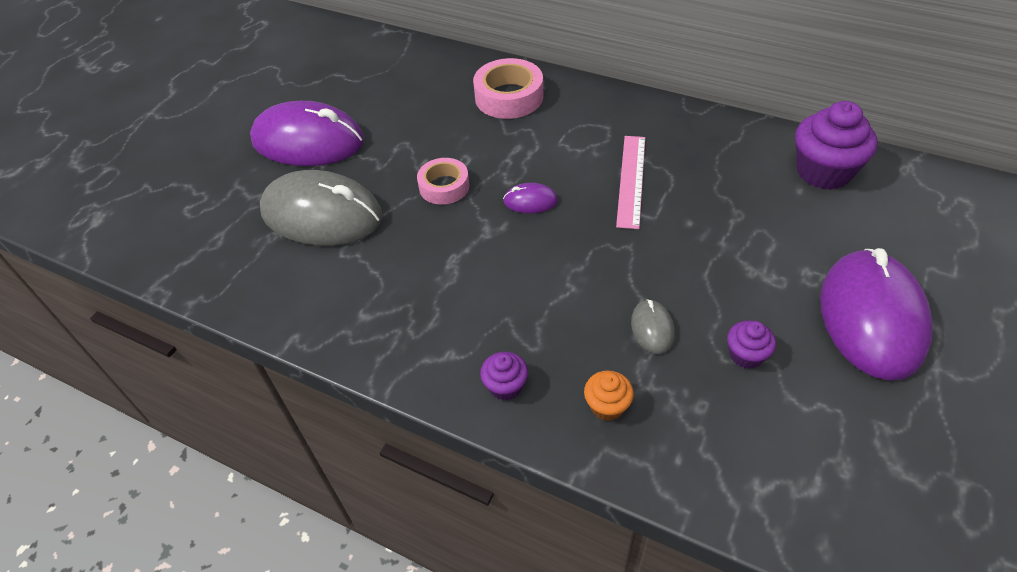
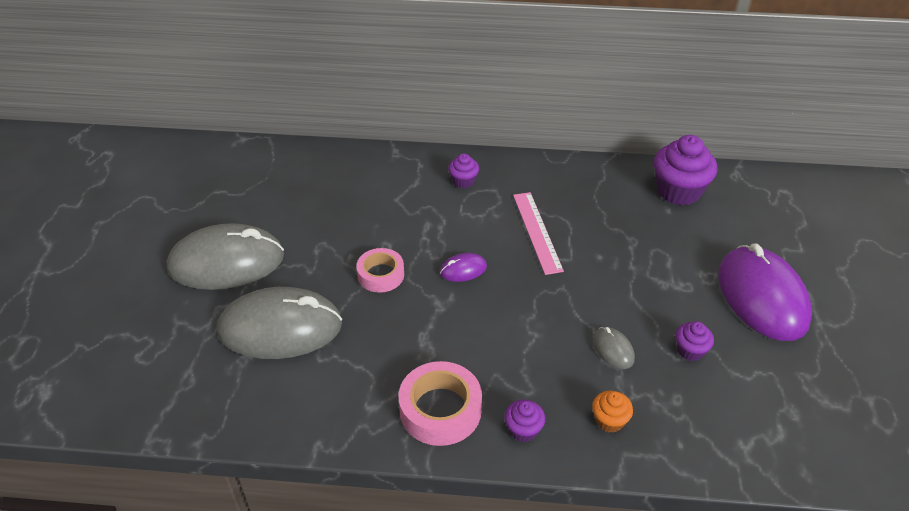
camera: 25 degrees left, 5 degrees down
purple mouse [250,101,364,166] -> grey mouse [167,223,284,290]
pink tape [473,58,543,119] -> pink tape moved to [398,361,482,446]
none -> purple cupcake [448,153,479,188]

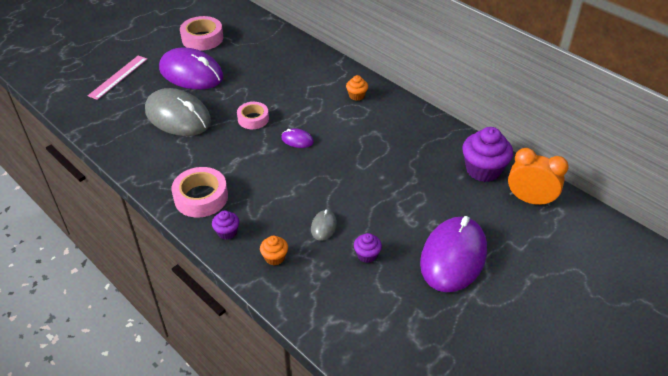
camera: 40 degrees right, 0 degrees up
grey mouse [167,223,284,290] -> purple mouse [159,47,224,90]
purple cupcake [448,153,479,188] -> orange cupcake [346,75,368,101]
pink ruler [513,192,564,275] -> pink ruler moved to [88,56,147,100]
none -> pink tape [180,16,223,51]
none -> orange clock [508,148,569,206]

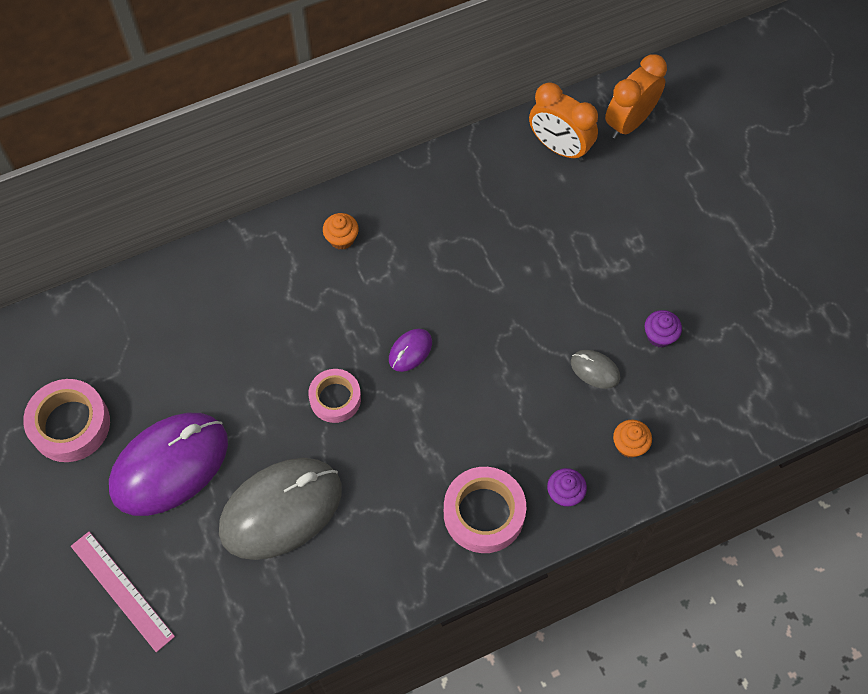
camera: 70 degrees left, 20 degrees up
purple mouse [420,216,487,292] -> none
purple cupcake [462,127,513,182] -> orange clock [529,82,598,161]

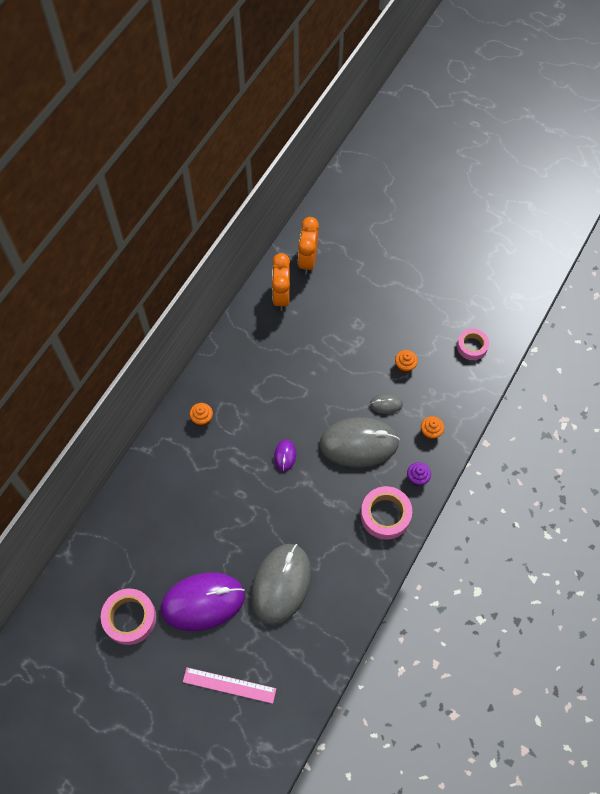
camera: 35 degrees left, 0 degrees up
purple mouse [109,413,228,516] -> purple mouse turned 60 degrees clockwise [161,572,245,631]
pink tape [308,369,361,423] -> pink tape moved to [457,329,489,360]
orange clock [529,82,598,161] -> orange clock turned 90 degrees clockwise [272,253,290,311]
purple cupcake [645,310,682,348] -> orange cupcake [395,350,418,373]
none -> grey mouse [319,417,400,468]

